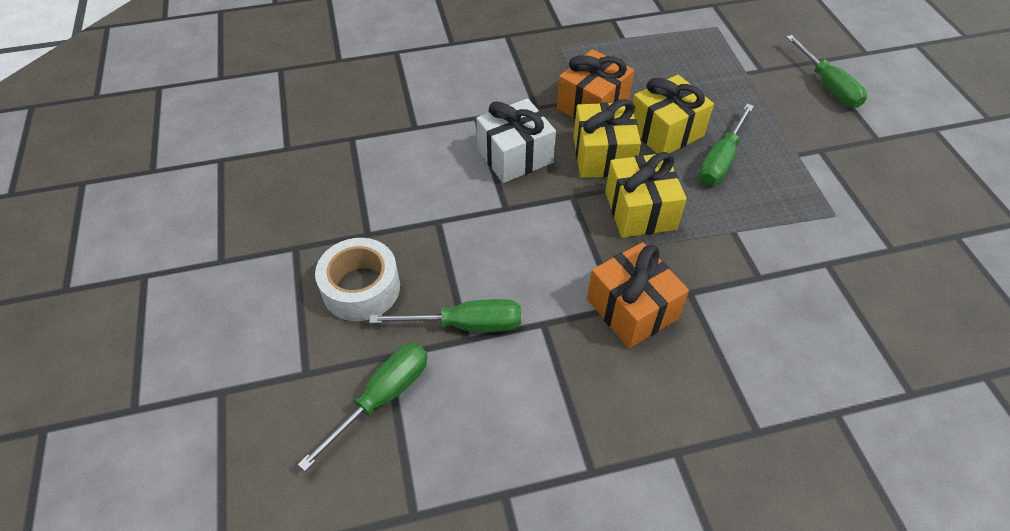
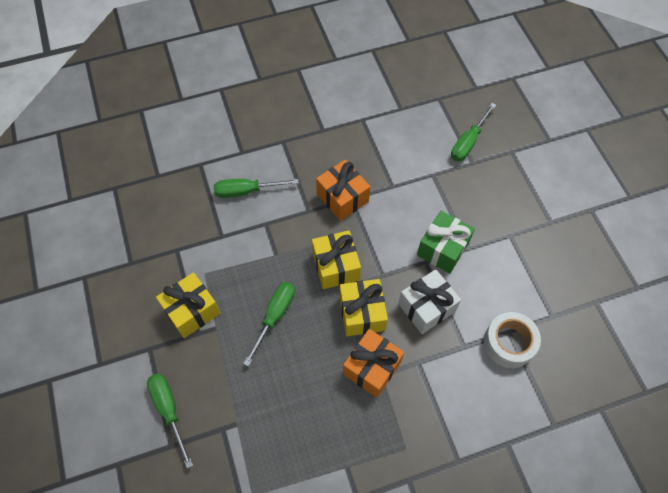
camera: 175 degrees right, 10 degrees up
white tape [315,238,400,321] -> white tape moved to [484,312,541,368]
green screwdriver [369,299,521,332] -> green screwdriver moved to [214,179,299,198]
yellow gift [633,75,714,153] -> yellow gift moved to [156,272,220,338]
none -> green gift [417,211,475,274]

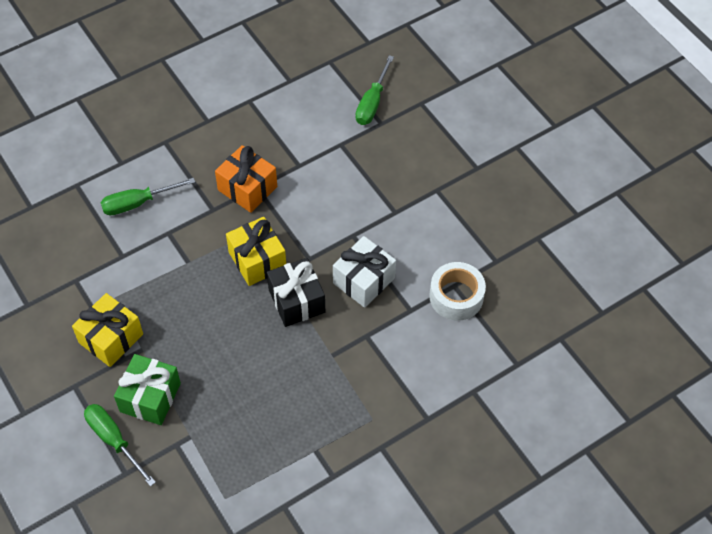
camera: 15 degrees left, 5 degrees down
green screwdriver [243,282,295,366] -> none
yellow gift [339,279,388,336] -> black gift [267,258,325,327]
orange gift [343,329,404,398] -> none
green gift [417,211,475,274] -> green gift moved to [114,354,181,425]

